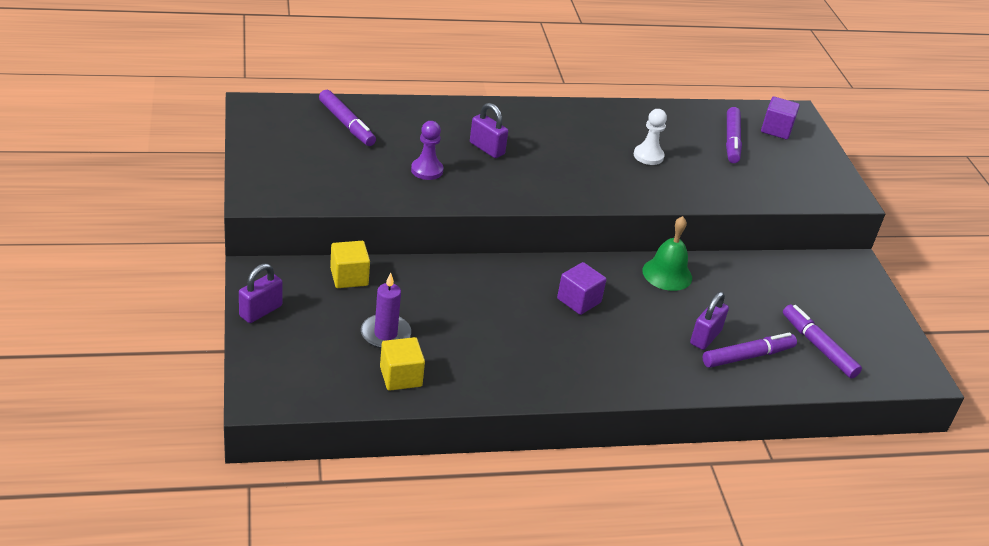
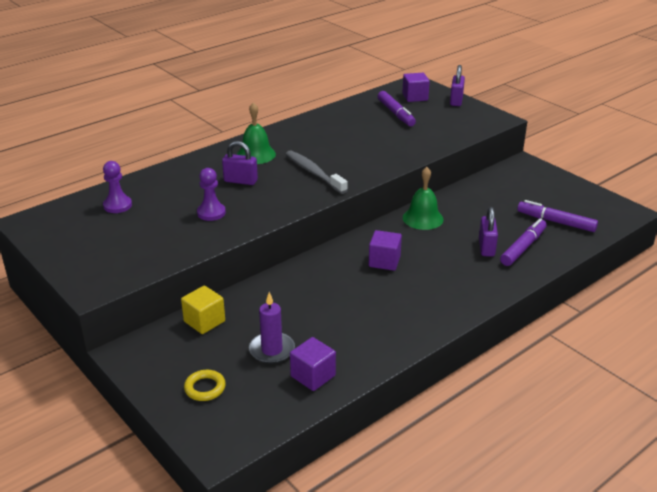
camera: 25 degrees left, 5 degrees down
purple padlock [239,263,283,323] -> purple padlock moved to [450,65,465,106]
purple marker [319,90,376,146] -> purple pawn [103,161,132,213]
yellow cube [380,337,425,391] -> purple cube [290,337,336,391]
white pawn [634,109,667,165] -> none
none -> yellow ring [184,370,226,401]
none -> green bell [237,102,276,164]
none -> grey toothbrush [286,150,348,194]

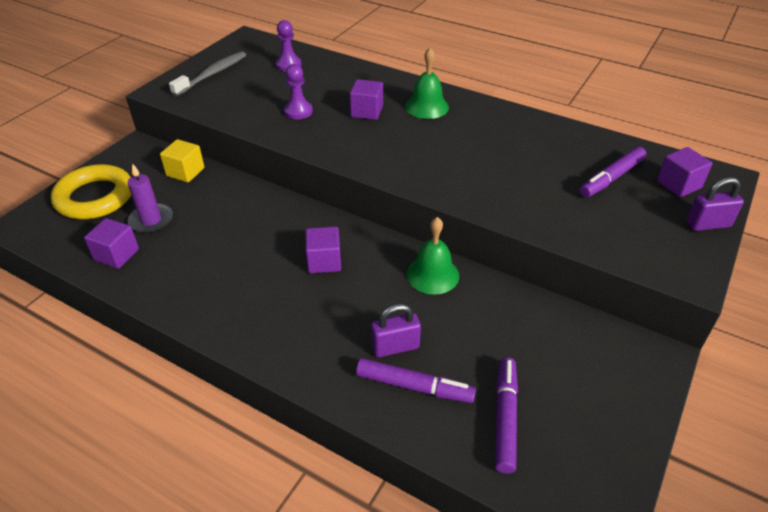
camera: 70 degrees right, 10 degrees up
yellow ring [184,370,226,401] -> yellow ring [51,164,131,219], size x2.17
purple padlock [222,141,258,185] -> purple cube [350,79,383,120]
grey toothbrush [286,150,348,194] -> grey toothbrush moved to [169,51,246,96]

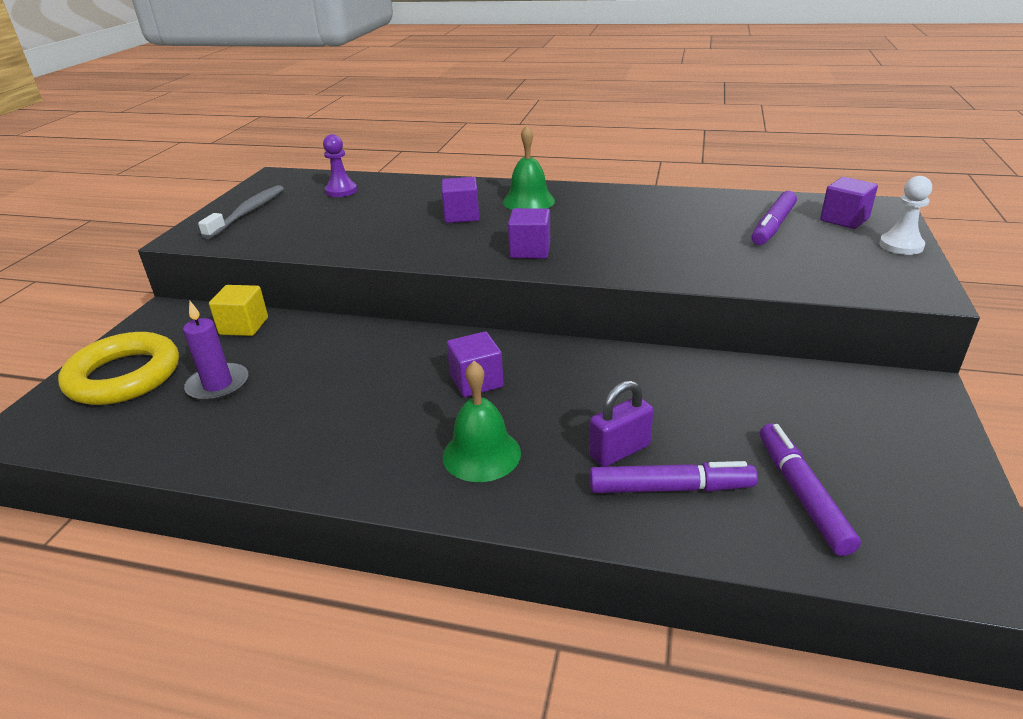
camera: 15 degrees left, 10 degrees down
purple cube [84,218,139,269] -> purple cube moved to [508,208,550,259]
purple pawn [284,64,313,119] -> none
green bell [406,217,459,295] -> green bell moved to [443,361,521,482]
purple padlock [686,177,744,231] -> white pawn [879,176,932,255]

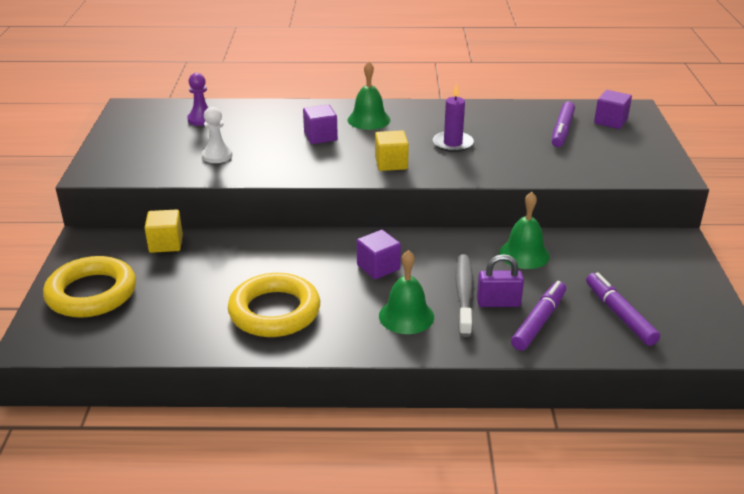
camera: 15 degrees left, 0 degrees up
purple candle [183,301,248,401] -> purple candle moved to [433,83,474,152]
grey toothbrush [198,185,284,239] -> grey toothbrush moved to [455,255,473,337]
purple cube [508,208,550,259] -> yellow cube [375,130,409,171]
purple padlock [589,380,654,467] -> purple padlock turned 45 degrees clockwise [477,254,524,307]
purple marker [590,461,758,493] -> purple marker turned 45 degrees counterclockwise [511,281,566,351]
white pawn [879,176,932,255] -> white pawn moved to [202,107,232,163]
none -> yellow ring [228,273,320,337]
none -> green bell [499,192,550,269]

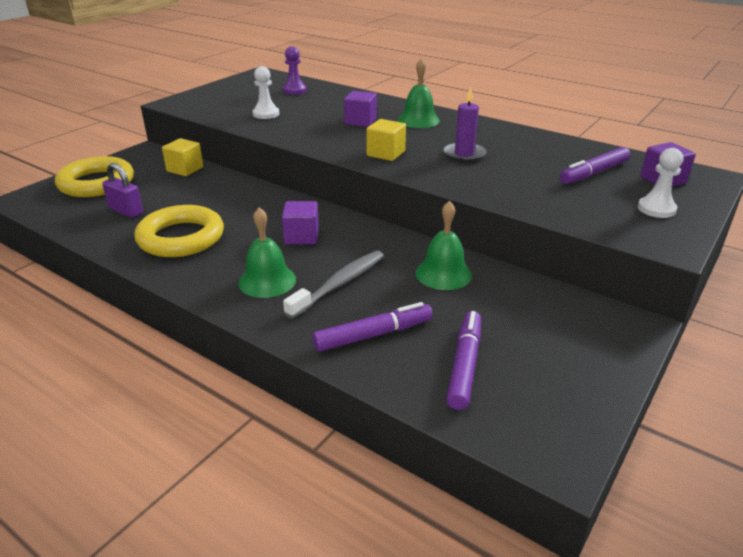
camera: 35 degrees right, 0 degrees up
purple padlock [477,254,524,307] -> purple padlock moved to [102,163,143,218]
none -> white pawn [638,148,683,218]

